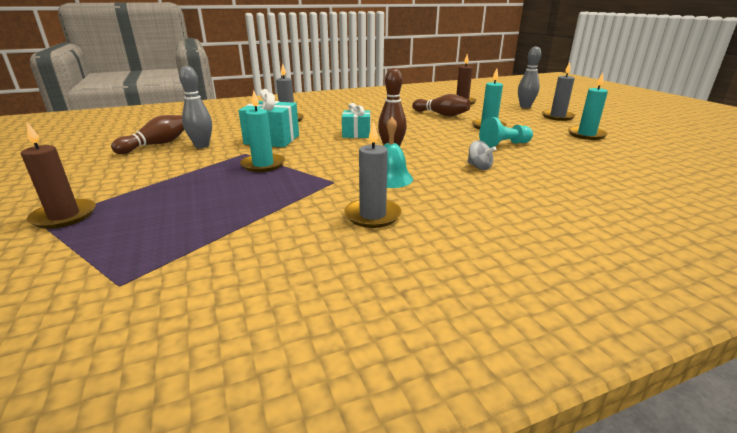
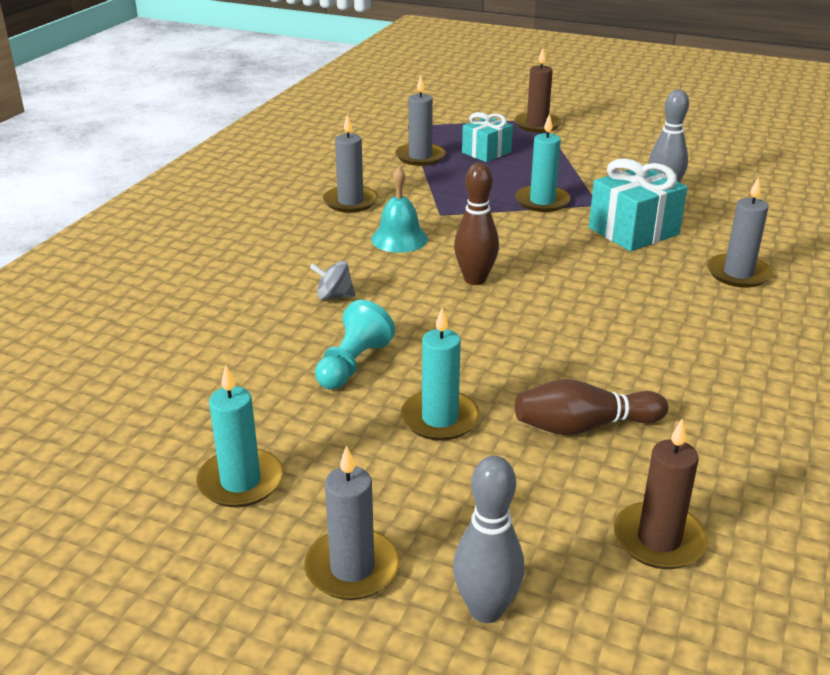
camera: 135 degrees right, 5 degrees up
brown bowling pin [111,115,184,154] -> none
turquoise gift [342,103,370,138] -> turquoise gift moved to [462,112,513,162]
none -> grey candle [395,75,445,166]

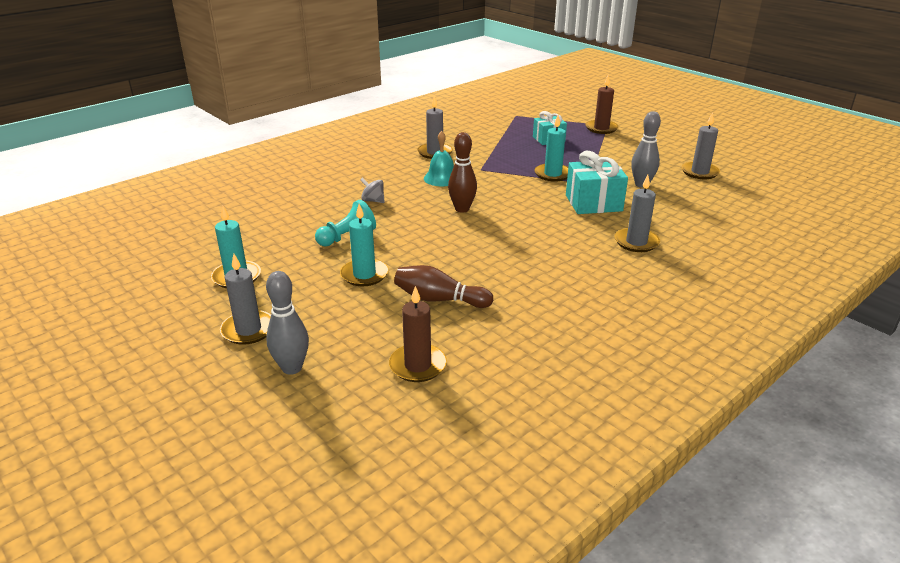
camera: 25 degrees right, 0 degrees up
grey candle [395,75,445,166] -> grey candle moved to [681,112,720,179]

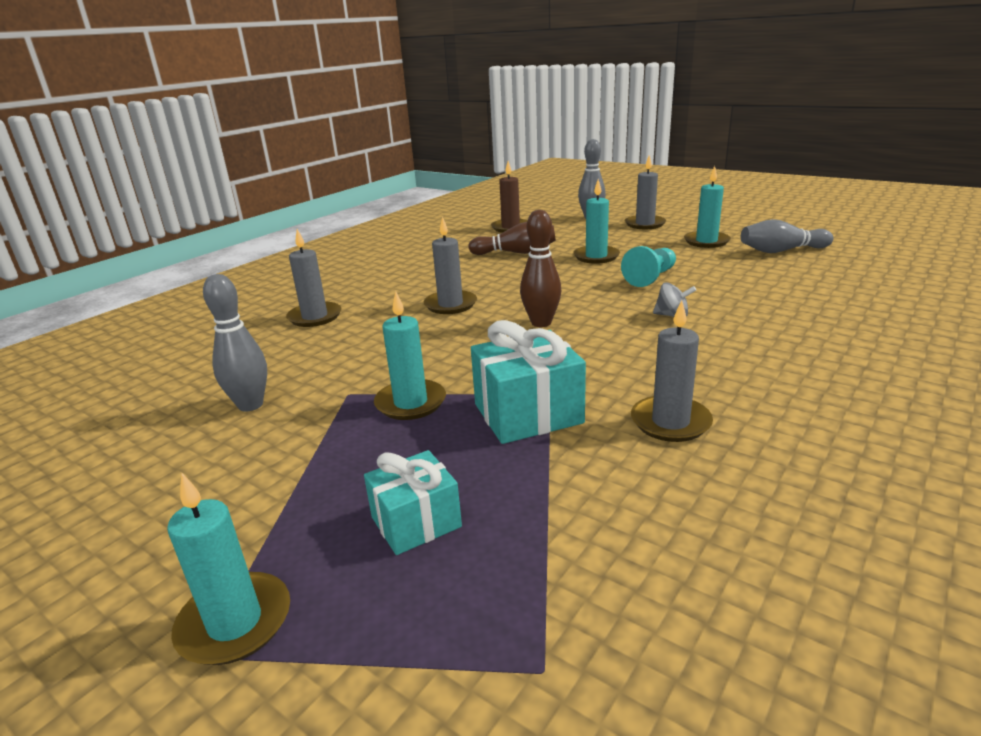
camera: 170 degrees right, 5 degrees down
turquoise bell [424,131,454,186] -> none
turquoise gift [566,151,628,214] -> turquoise gift moved to [471,320,586,444]
brown candle [585,75,619,134] -> turquoise candle [167,473,290,665]
grey candle [681,112,720,179] -> grey candle moved to [424,216,477,314]
none -> grey bowling pin [741,219,834,253]

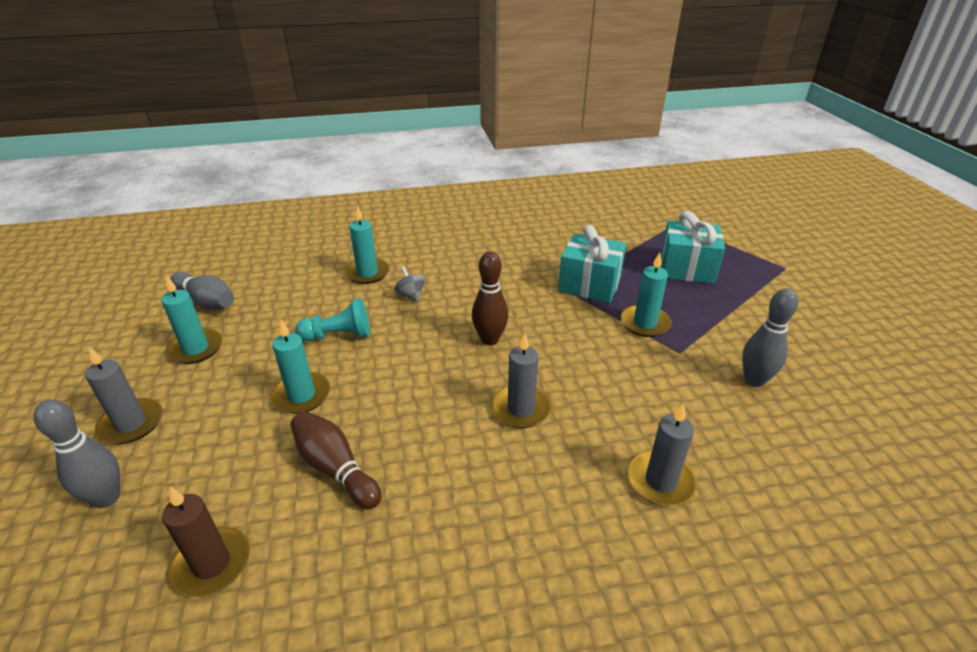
camera: 140 degrees left, 10 degrees up
turquoise candle [167,473,290,665] -> turquoise candle moved to [344,206,389,284]
turquoise gift [364,450,462,555] -> turquoise gift [661,211,725,284], size x1.54
grey candle [631,300,713,442] -> none

